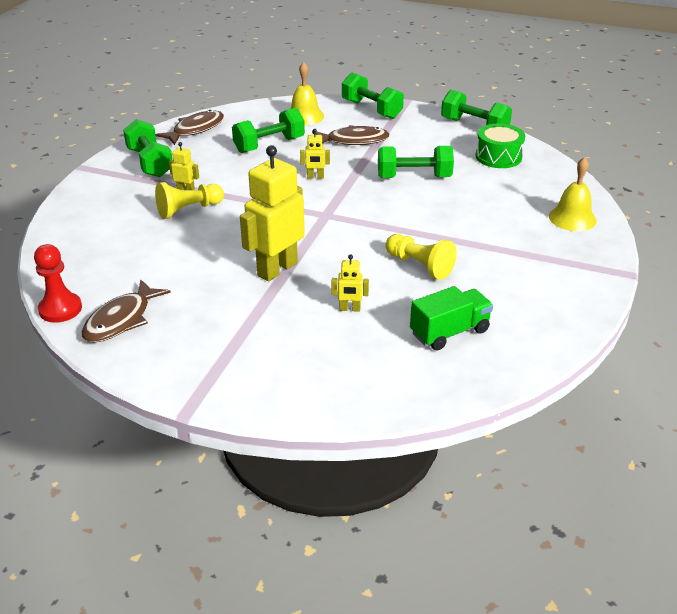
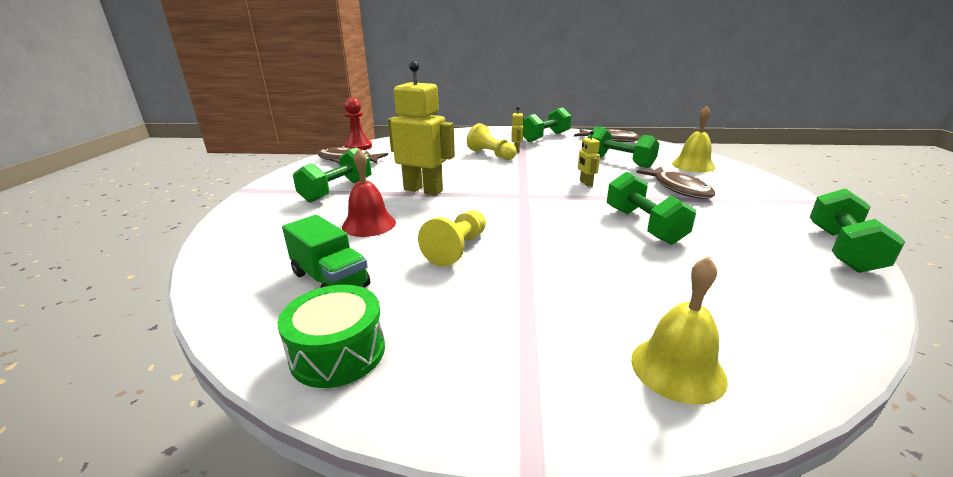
camera: 75 degrees right, 10 degrees down
yellow robot [332,255,369,312] -> red bell [342,148,396,237]
green dumbbell [342,72,404,119] -> green dumbbell moved to [293,147,372,203]
green drum [475,124,525,168] -> green drum moved to [277,285,385,388]

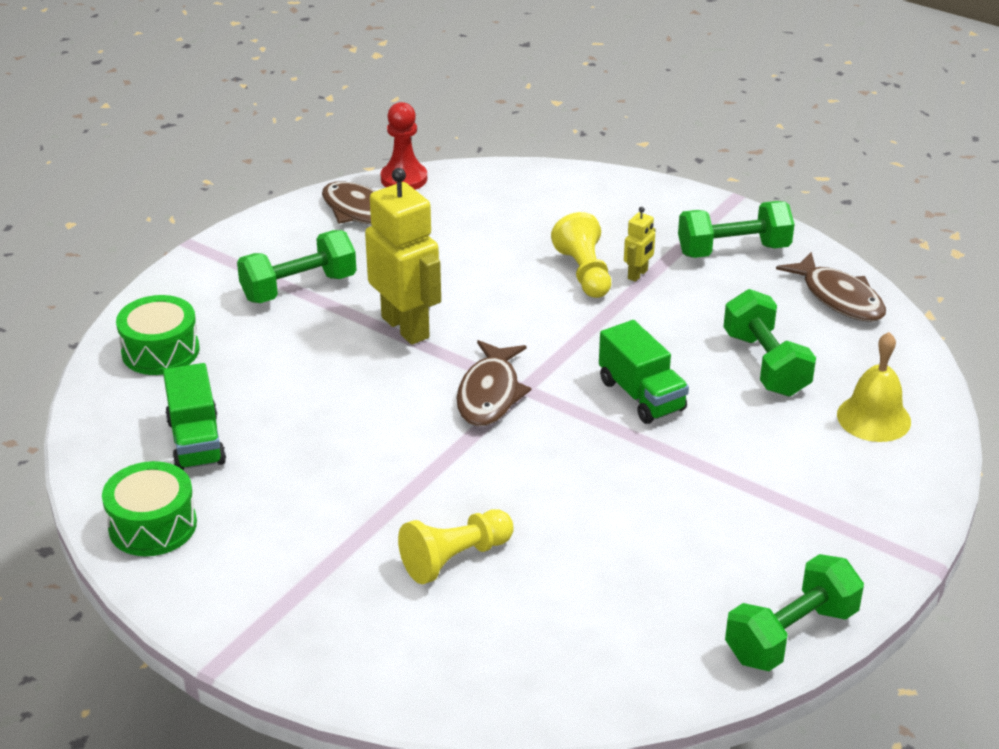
camera: 30 degrees right, 10 degrees up
red bell [342,148,396,237] -> none
yellow pawn [418,210,486,266] -> yellow pawn moved to [398,509,514,584]
yellow robot [578,131,600,187] -> green truck [599,320,689,424]
green dumbbell [607,171,696,245] -> none
yellow bell [631,256,728,405] -> none
brown fish [636,167,715,199] -> brown fish moved to [457,340,532,426]
none -> green drum [116,295,199,375]

